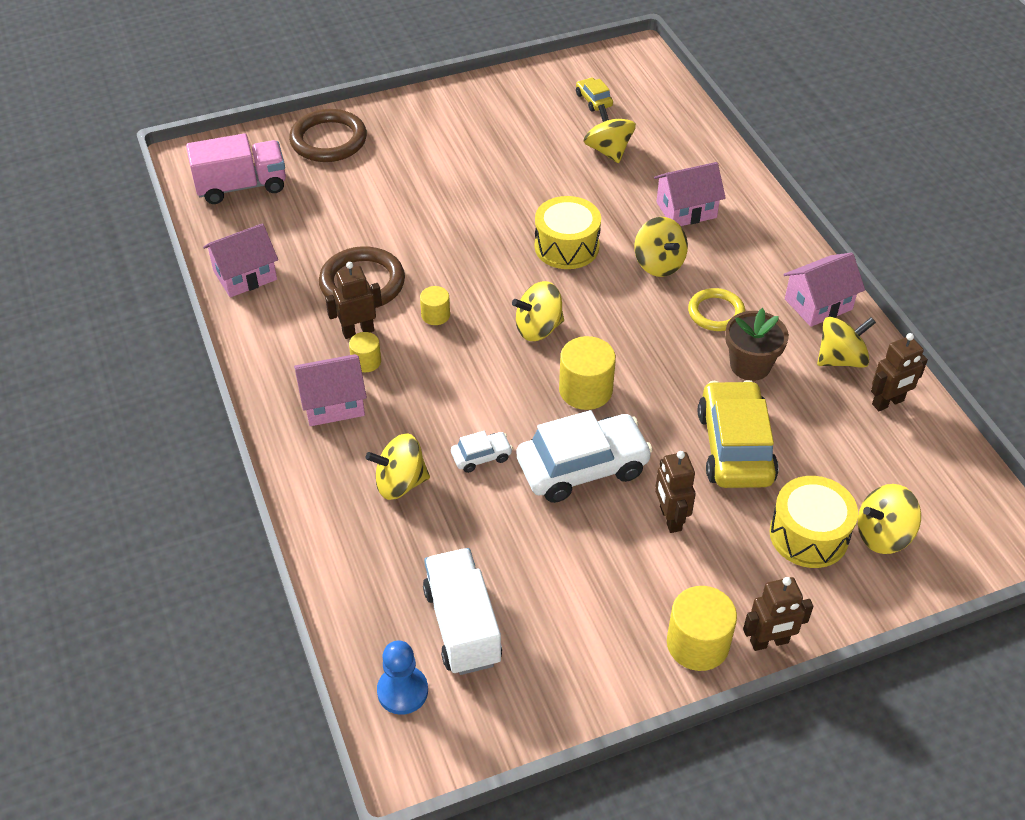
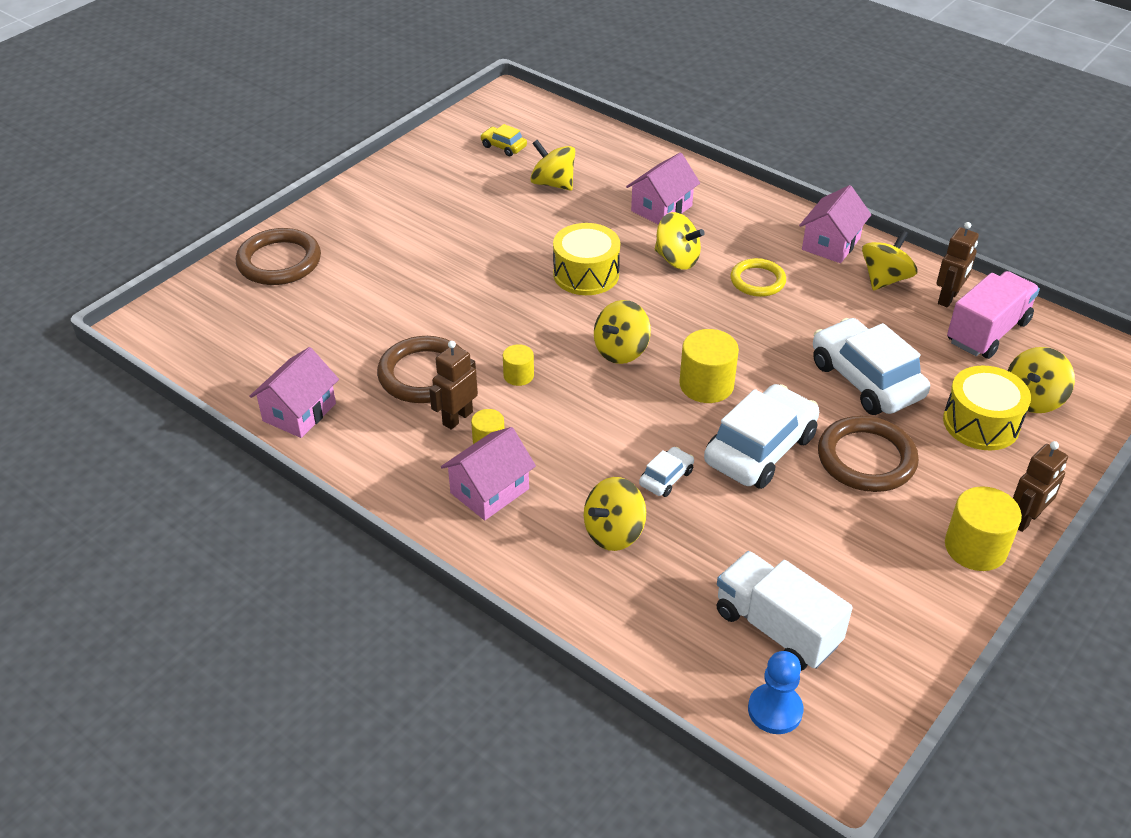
camera: 30 degrees left, 5 degrees down
pink truck [186,133,286,204] -> pink truck moved to [947,271,1040,359]
brown robot [655,451,696,533] -> brown ring [818,416,919,492]
yellow car [698,380,779,488] -> white car [813,318,930,415]
brown flower pot [725,308,789,381] -> none

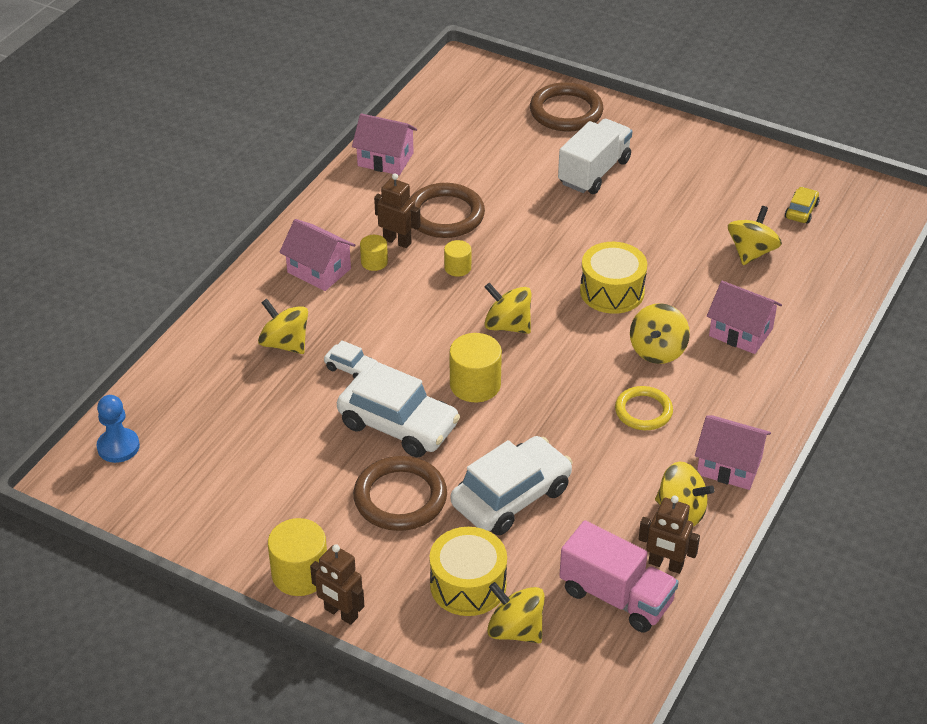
camera: 80 degrees right, 0 degrees up
white truck [716,551,853,671] -> white truck moved to [558,119,632,194]

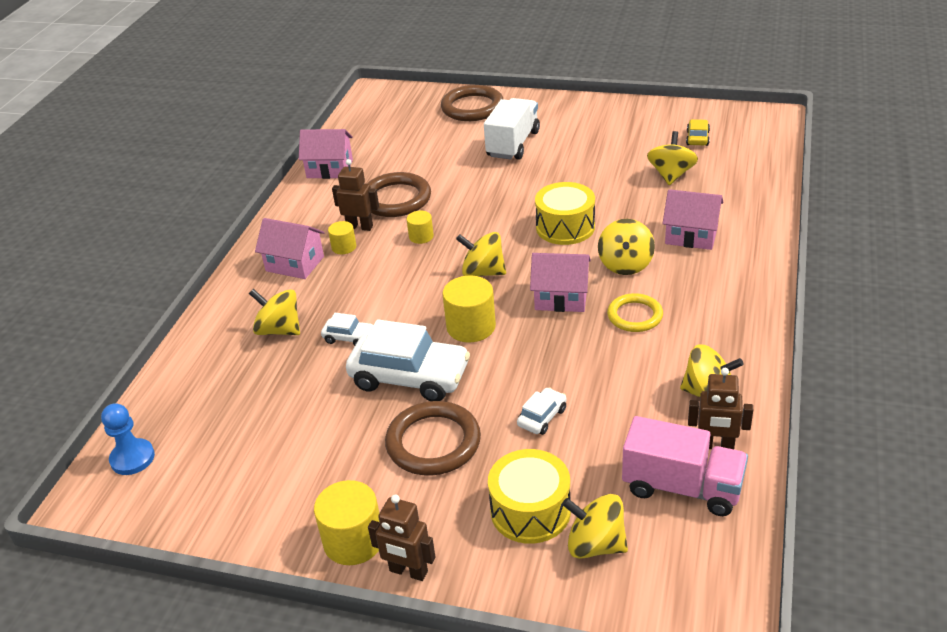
camera: 10 degrees left, 5 degrees down
white car [451,436,572,535] -> white car [517,387,567,435], size x0.46
pink house [695,415,771,490] -> pink house moved to [530,253,591,312]

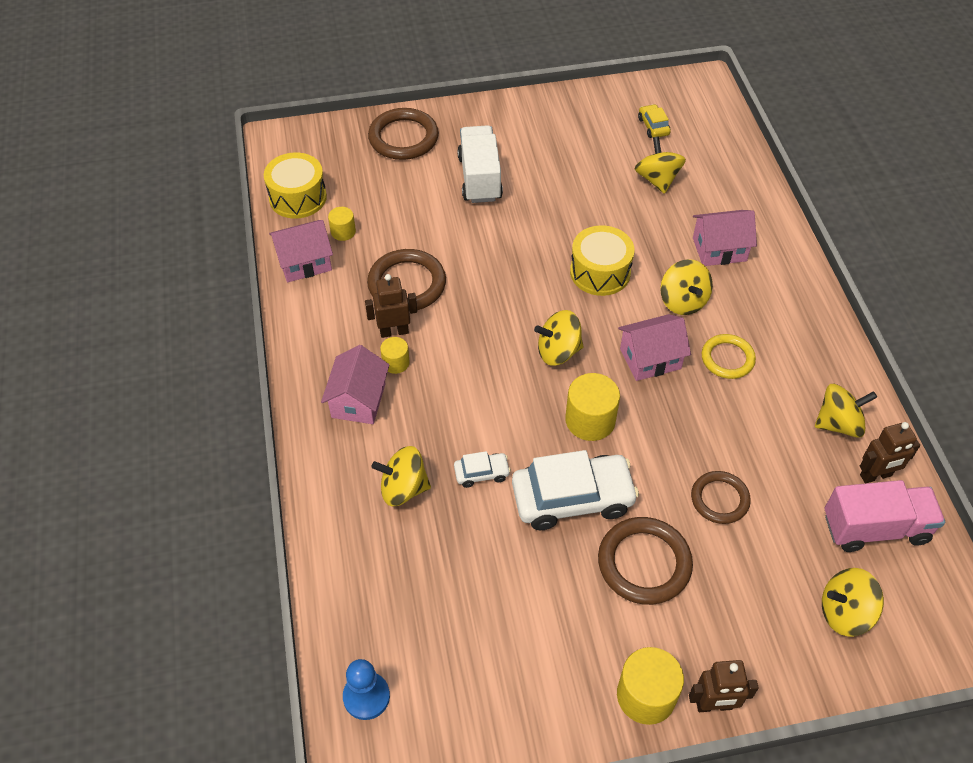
camera: 30 degrees left, 15 degrees up
pink house [255,218,325,279] -> pink house turned 75 degrees counterclockwise [321,345,389,424]
yellow cylinder [407,211,434,244] -> yellow cylinder moved to [328,207,356,241]
yellow drum [488,449,571,544] -> yellow drum moved to [264,152,327,218]
white car [517,387,567,435] -> brown ring [691,471,751,524]

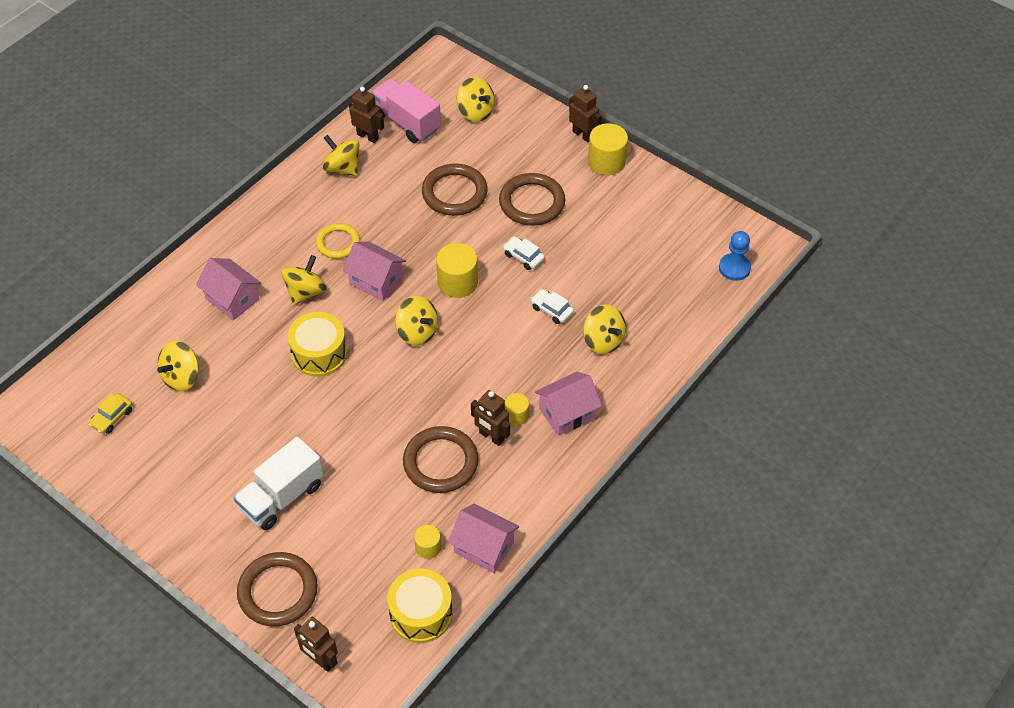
camera: 130 degrees left, 0 degrees up
white car [512,450,639,530] -> white car [503,237,545,270], size x0.46
brown ring [691,471,751,524] -> brown ring [422,164,488,216], size x1.54
none -> brown robot [294,617,338,672]

